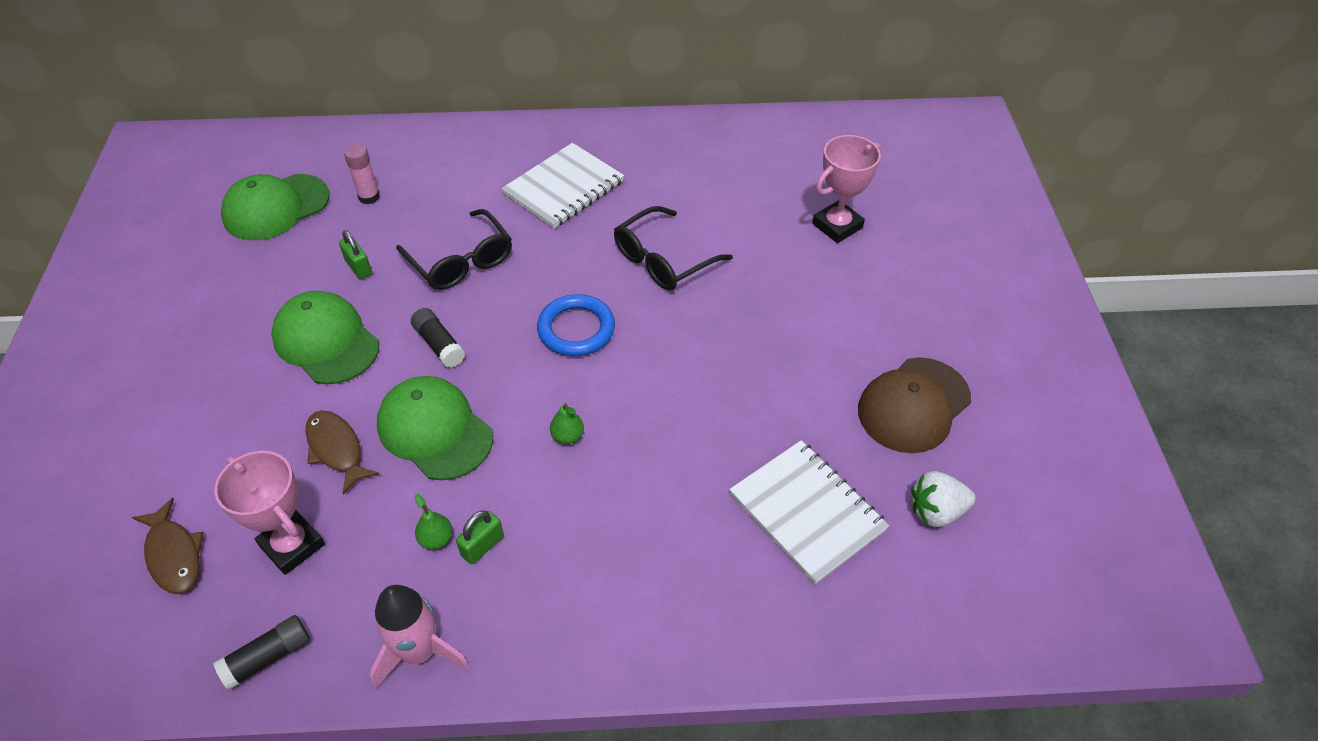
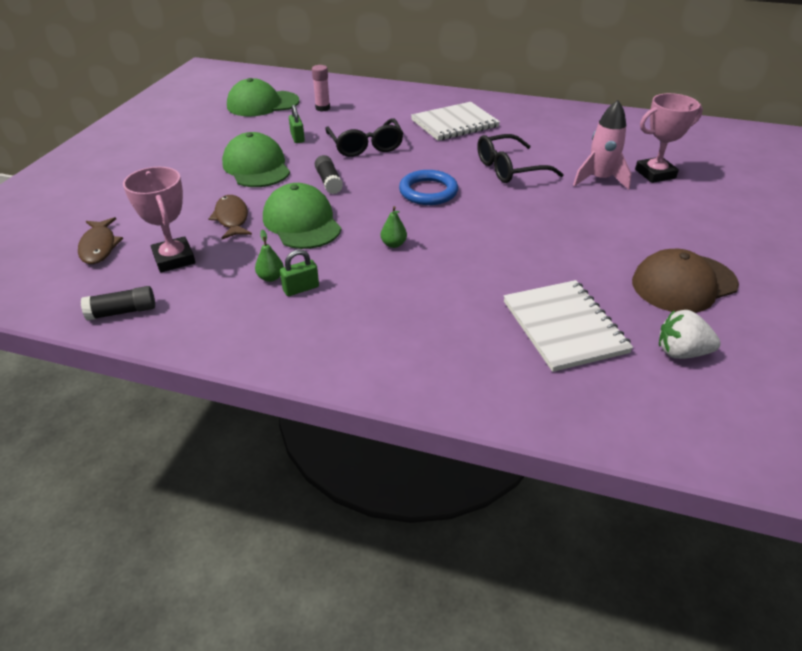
camera: 20 degrees right, 10 degrees down
pink rocket [370,585,469,689] -> pink rocket moved to [573,100,632,190]

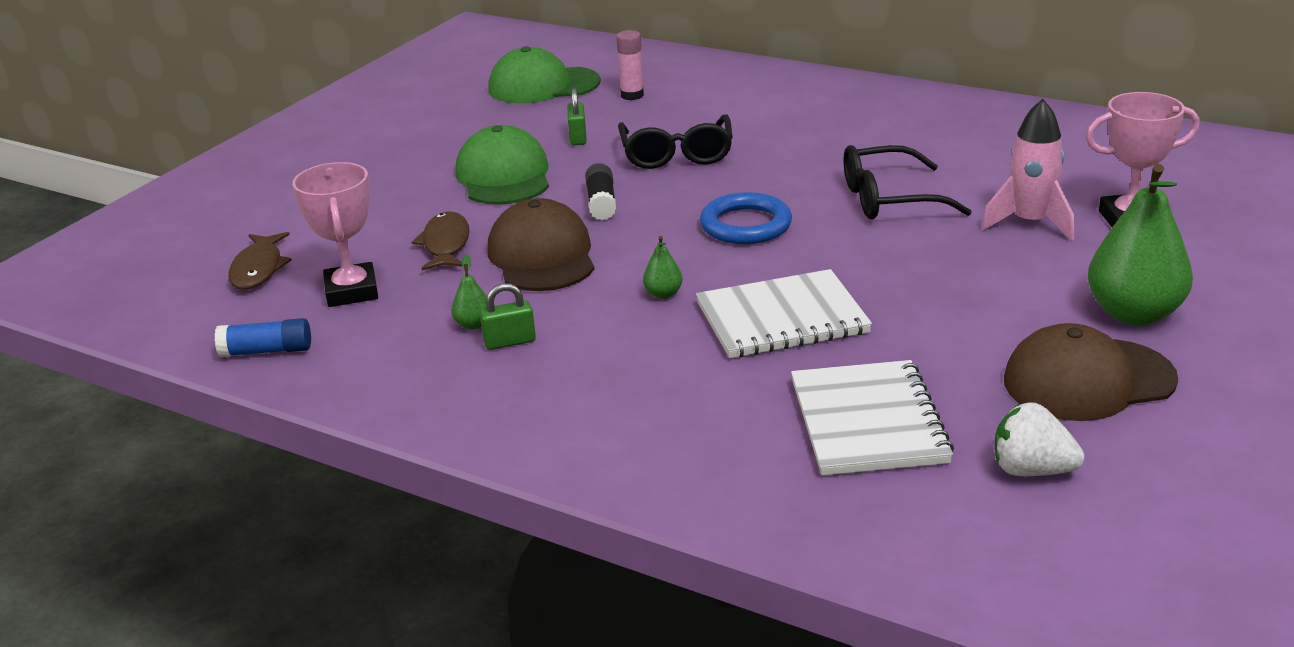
camera: 15 degrees right, 10 degrees down
black glue stick [81,286,155,321] -> blue glue stick [215,318,311,357]
green cap [263,183,341,249] -> brown cap [488,198,594,291]
white notebook [411,102,500,141] -> white notebook moved to [696,269,872,358]
none -> green pear [1088,164,1193,325]

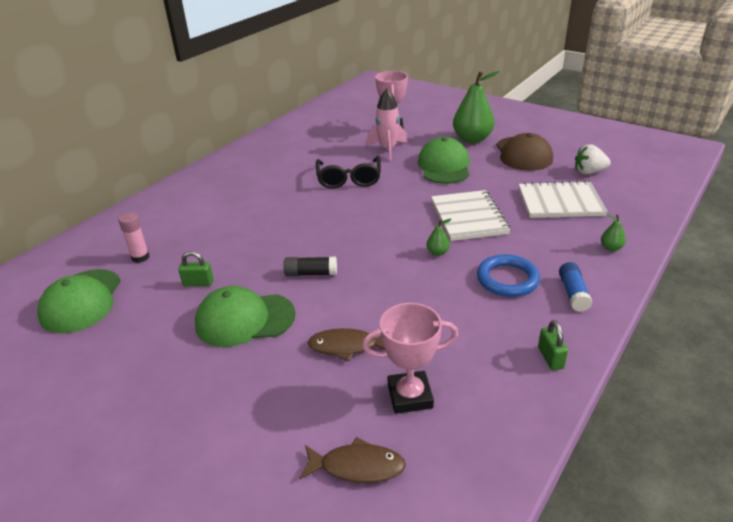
camera: 85 degrees left, 5 degrees up
blue glue stick [215,318,311,357] -> blue glue stick moved to [559,262,592,312]
green pear [451,254,487,330] -> green pear moved to [601,214,626,251]
green padlock [480,283,536,350] -> green padlock moved to [538,320,568,370]
brown cap [488,198,594,291] -> none
black glasses [618,115,733,169] -> none
blue ring [700,192,792,244] -> blue ring moved to [477,254,540,297]
white strawberry [995,402,1085,476] -> white strawberry turned 60 degrees clockwise [575,144,611,174]
none -> green cap [418,137,470,184]

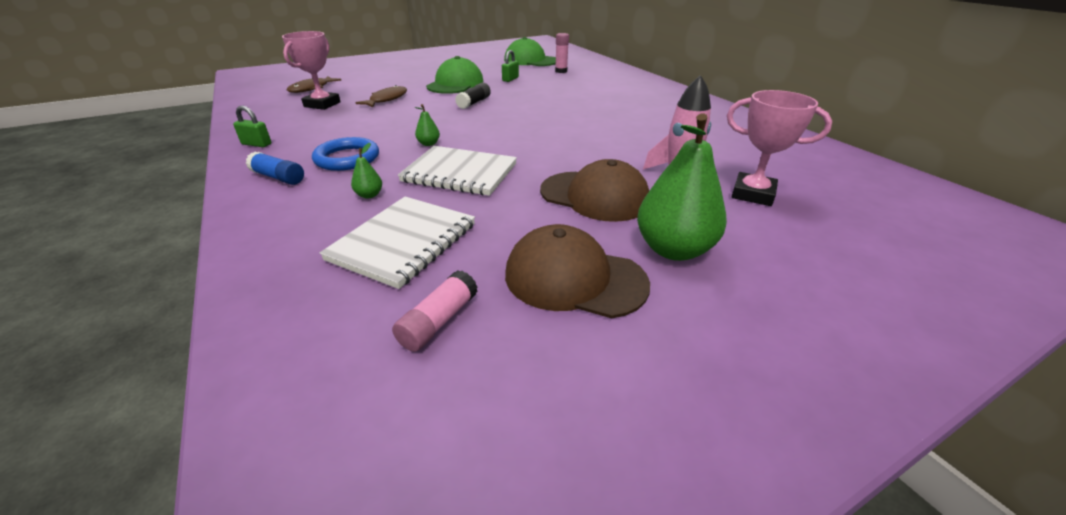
camera: 115 degrees right, 0 degrees up
black glasses [316,156,381,189] -> none
green cap [418,137,470,184] -> brown cap [540,159,649,222]
white strawberry [575,144,611,174] -> pink glue stick [392,270,477,352]
green pear [601,214,626,251] -> green pear moved to [351,143,382,198]

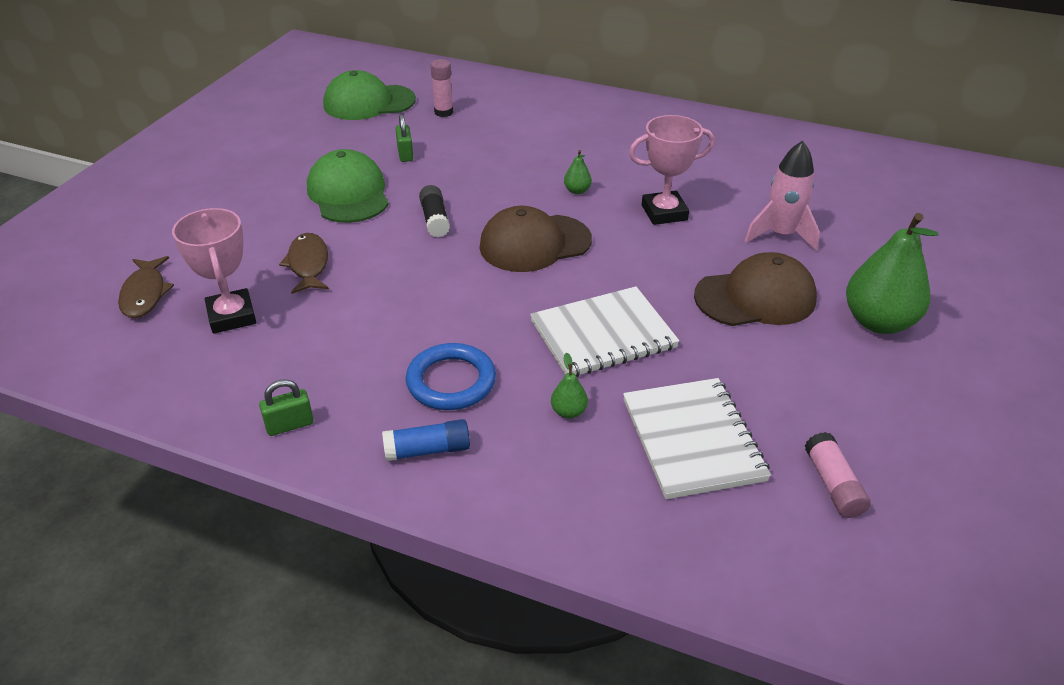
camera: 40 degrees left, 5 degrees up
green pear [415,104,440,146] -> green pear moved to [564,150,592,194]
brown cap [505,224,650,318] -> brown cap moved to [479,206,592,272]
pink trophy [727,90,832,206] -> pink trophy moved to [629,115,715,225]

